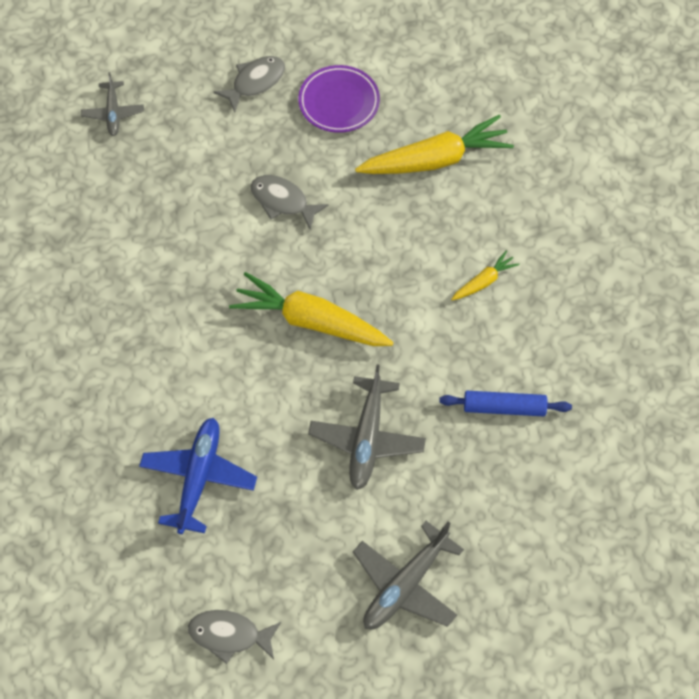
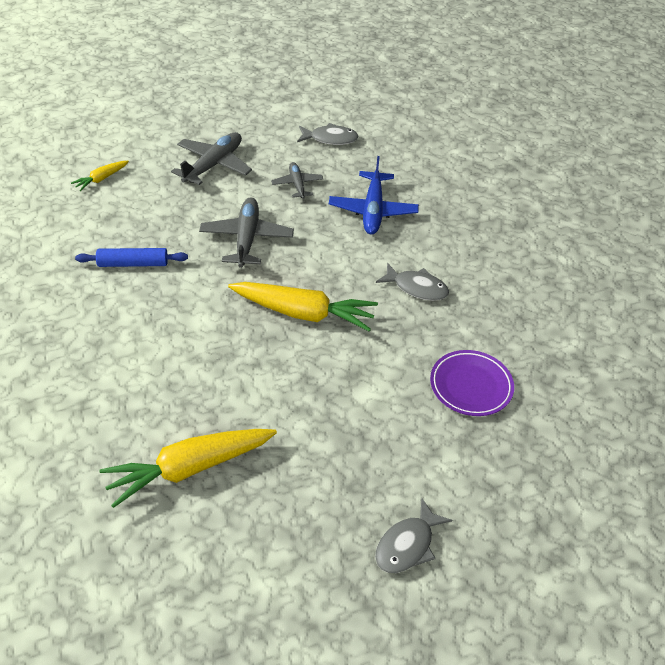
camera: 170 degrees right, 15 degrees down
grey plane [81,72,144,136] -> grey plane moved to [271,162,323,199]
grey fish [251,175,329,230] -> grey fish moved to [376,263,449,301]
purple plate [298,65,380,133] -> purple plate moved to [430,350,514,416]
yellow carrot [451,251,520,300] -> yellow carrot moved to [71,161,129,191]

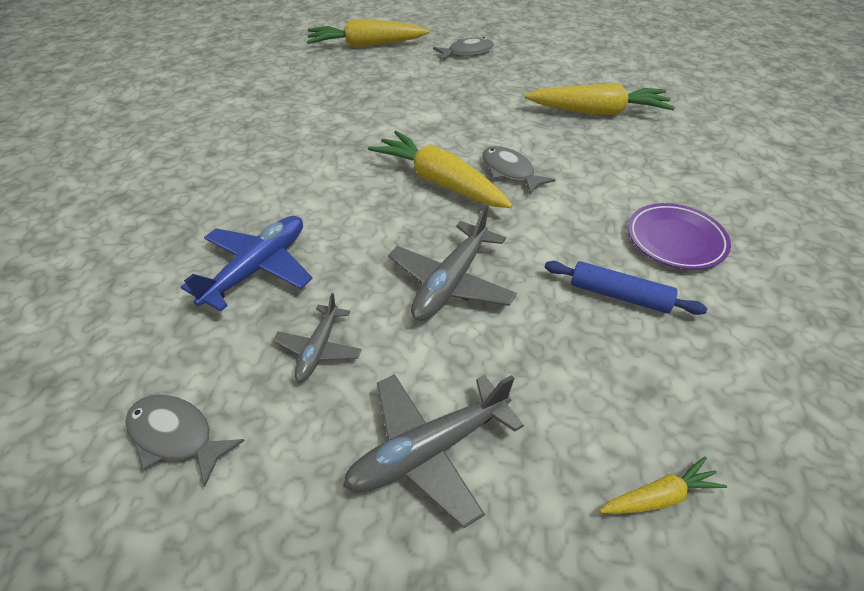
camera: 150 degrees left, 0 degrees up
grey fish [376,263,449,301] -> grey fish moved to [482,146,555,194]
purple plate [430,350,514,416] -> purple plate moved to [628,203,731,270]
none -> yellow carrot [307,19,429,48]

